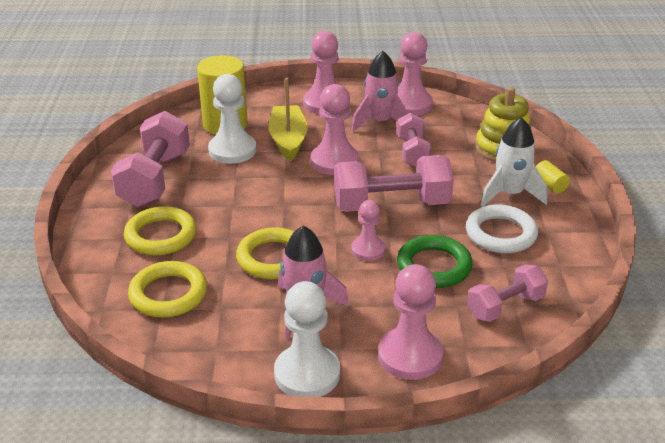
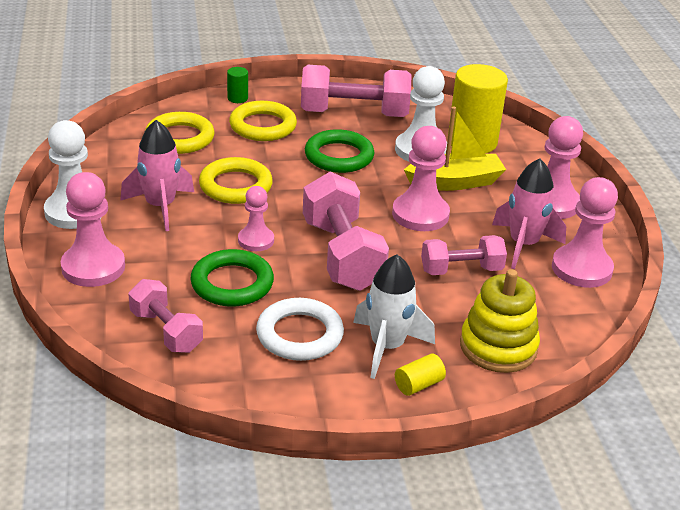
camera: 80 degrees right, 0 degrees up
none -> green cylinder [227,67,248,103]
none -> green ring [305,129,375,173]

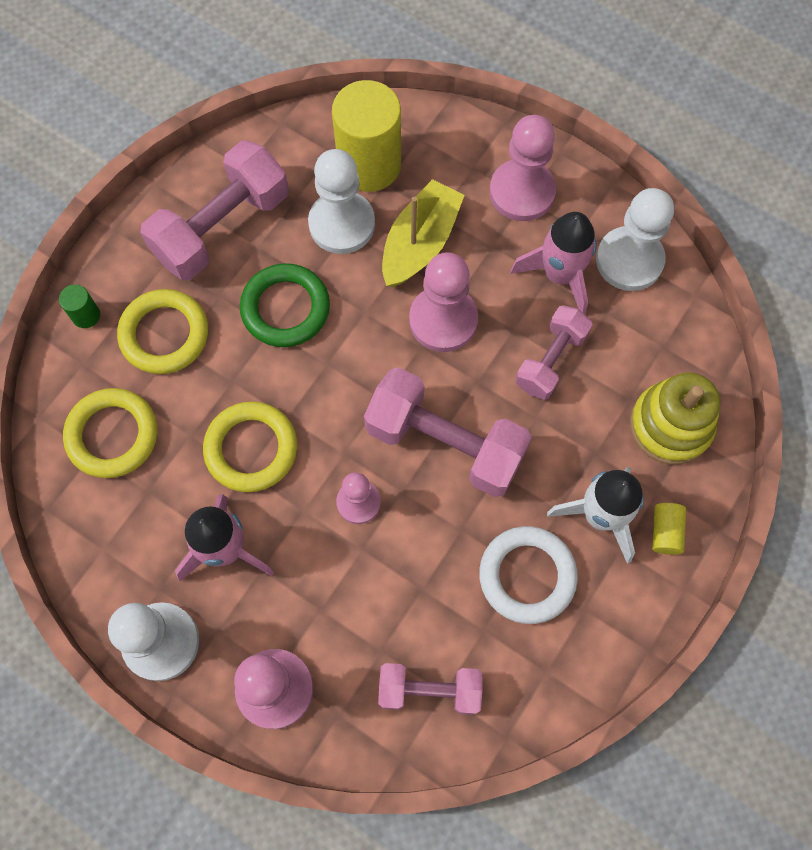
camera: 45 degrees left, 35 degrees up
green ring [190,249,274,306] -> none
pink pawn [552,177,618,288] -> white pawn [596,188,674,291]

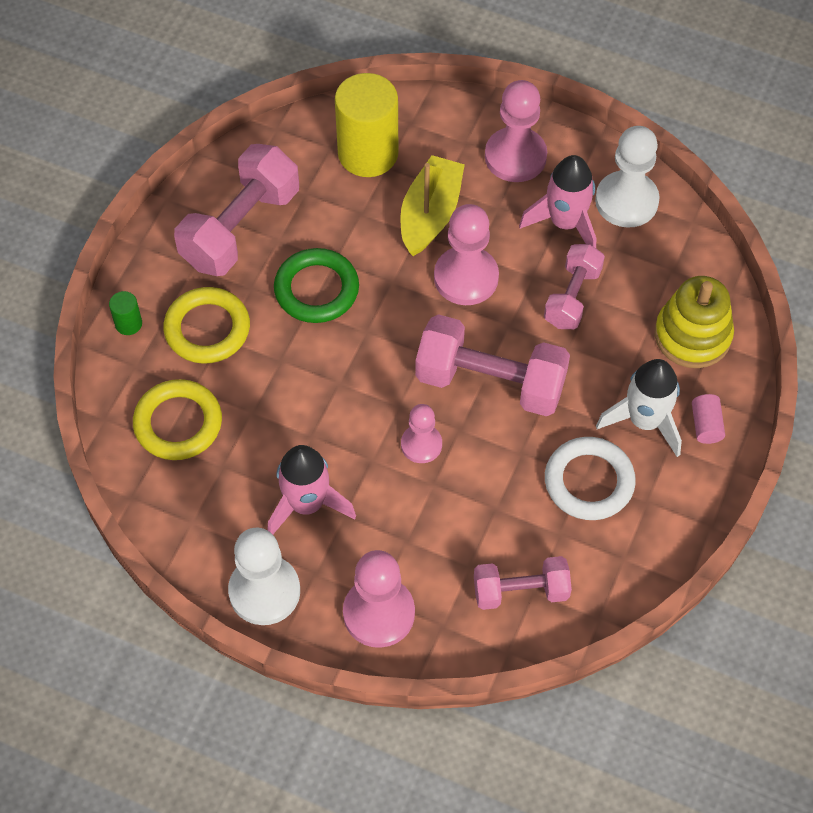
camera: 10 degrees left, 10 degrees down
yellow ring [203,402,297,492] -> none
white pawn [308,149,375,254] -> none
yellow cylinder [652,503,686,555] -> pink cylinder [692,394,725,444]

